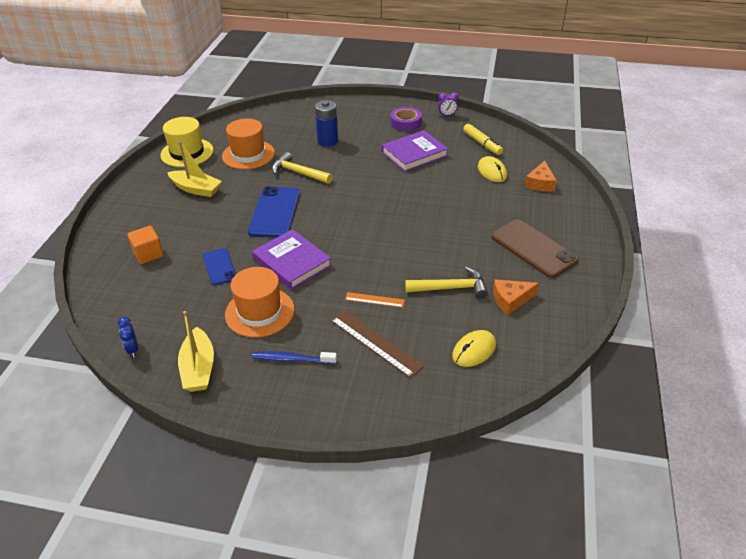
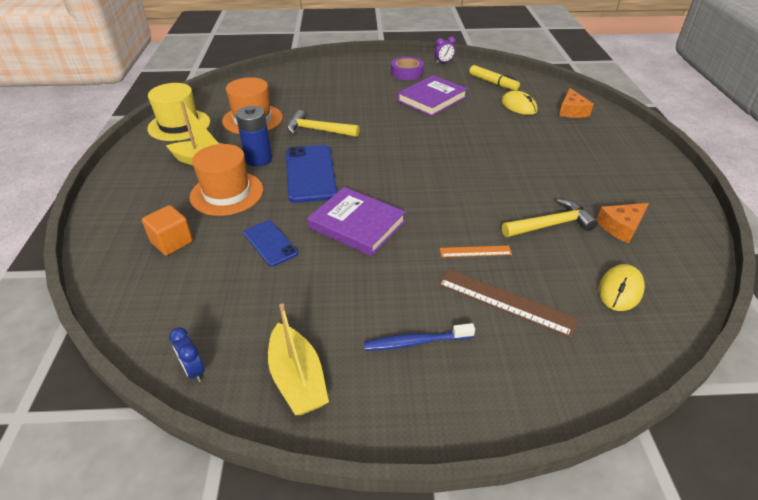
camera: 15 degrees left, 0 degrees up
orange hat [225,267,295,338] -> orange hat moved to [190,144,263,216]
blue battery [315,100,338,147] -> blue battery moved to [236,106,272,166]
brown phone [491,219,579,278] -> none

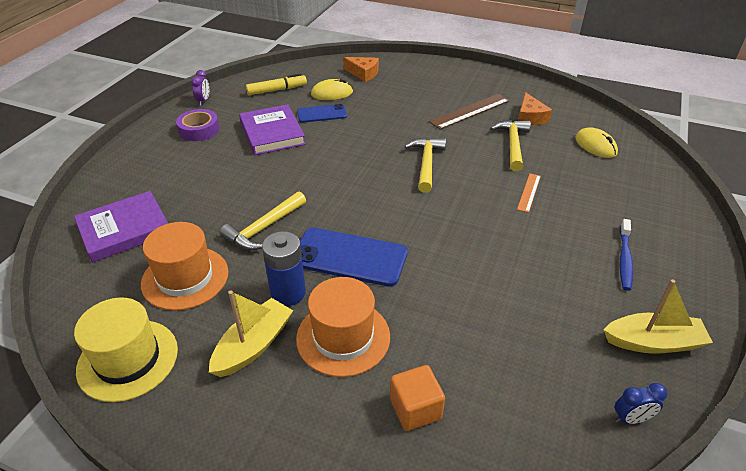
camera: 65 degrees left, 0 degrees up
blue phone [243,220,298,267] -> blue phone moved to [297,104,347,123]
purple book [307,187,406,256] -> purple book moved to [74,191,168,263]
brown ruler [438,269,579,338] -> brown ruler moved to [429,94,510,130]
none -> yellow hammer [405,137,446,193]

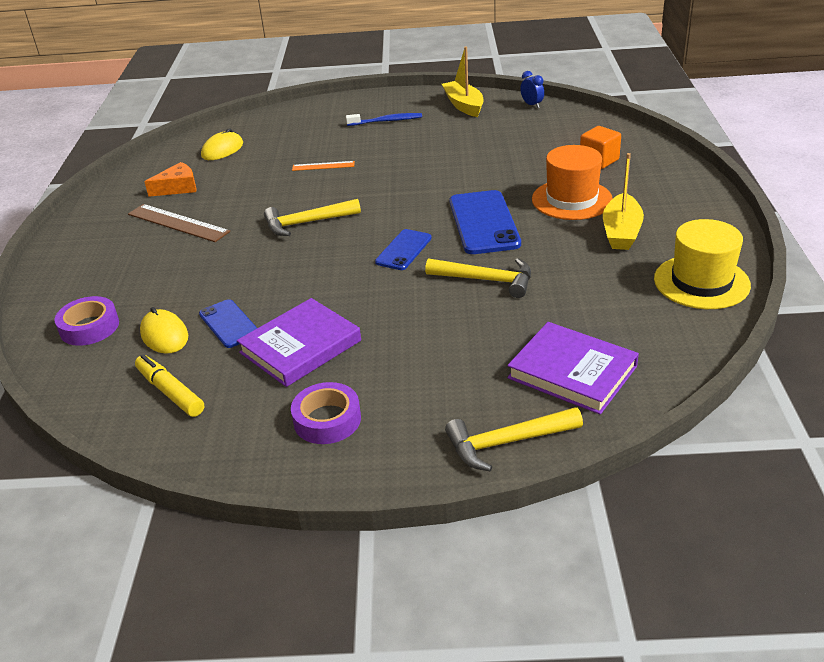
camera: 110 degrees left, 5 degrees down
orange hat [141,222,229,311] -> none
purple clock [191,70,209,106] -> none
yellow boat [209,290,293,377] -> yellow boat turned 90 degrees counterclockwise [603,153,644,250]
blue battery [262,231,306,306] -> none
orange cheese [343,57,379,82] -> purple tape [54,296,119,346]
yellow hammer [490,120,531,171] -> yellow hammer moved to [445,407,583,472]
none -> blue phone [375,229,432,270]

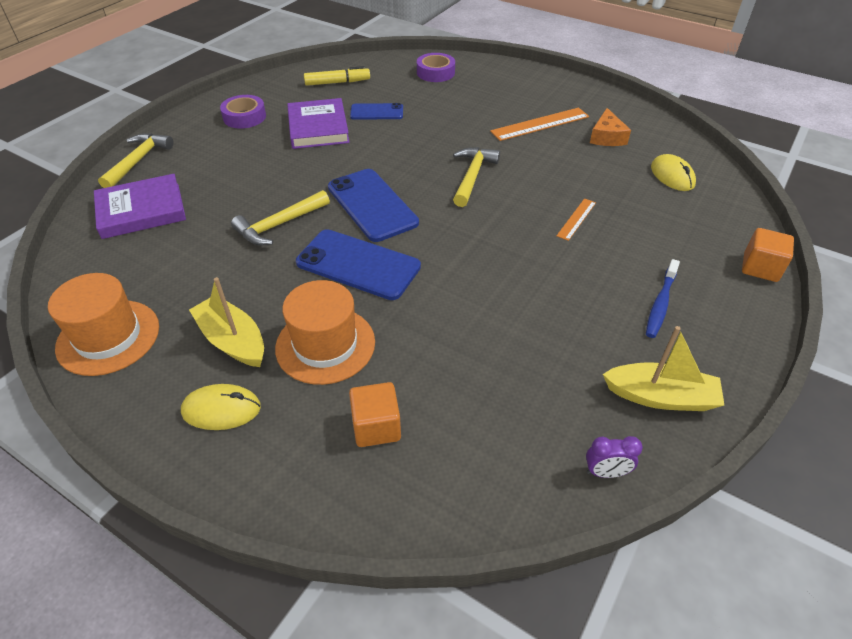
camera: 120 degrees right, 10 degrees up
brown ruler [128,204,230,242] -> orange ruler [490,108,589,141]
yellow mouse [140,307,188,354] -> yellow mouse moved to [181,384,261,430]
blue phone [375,229,432,270] -> blue phone [328,169,419,242], size x1.70
blue clock [520,71,544,108] -> purple clock [586,436,643,478]
yellow hat [654,219,751,309] -> orange hat [48,273,159,376]
none -> orange cube [742,228,794,282]

